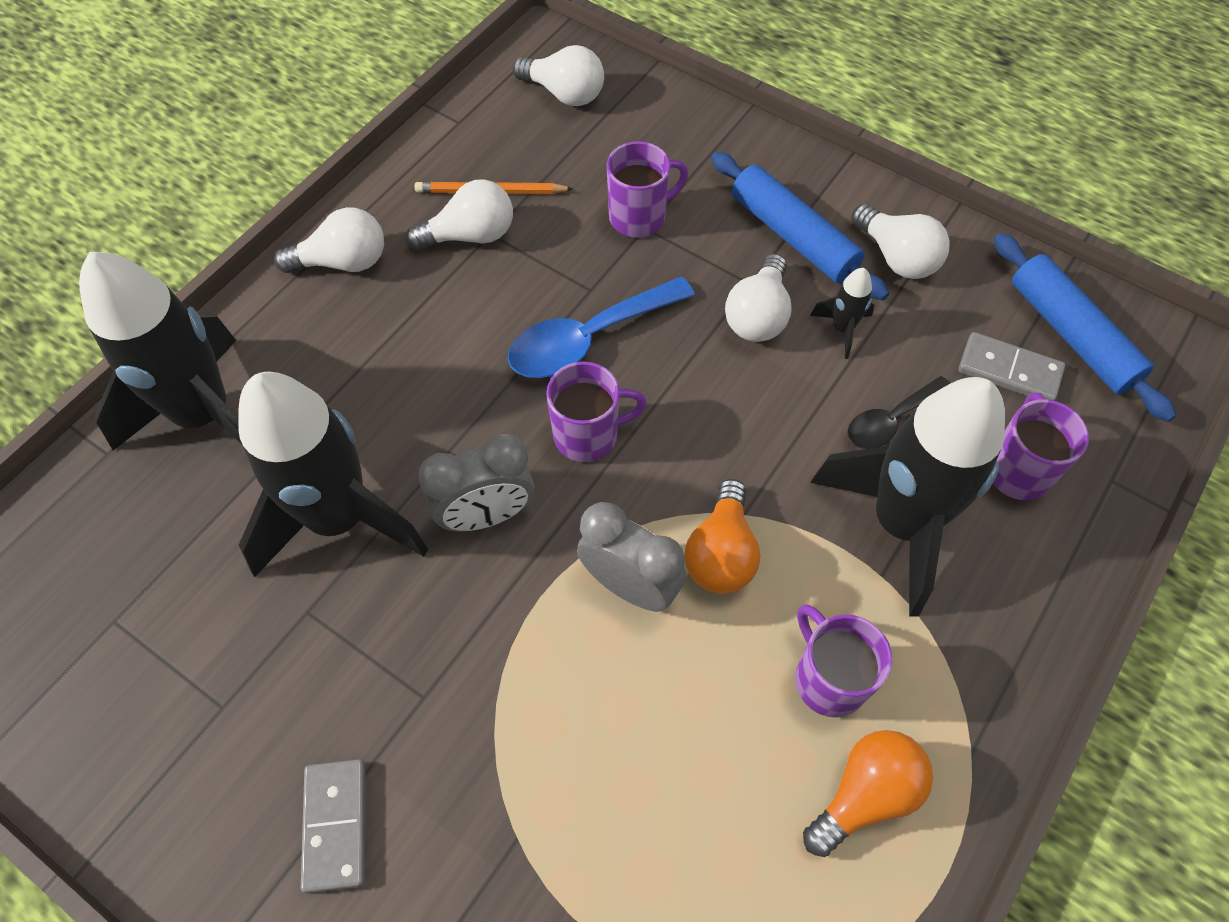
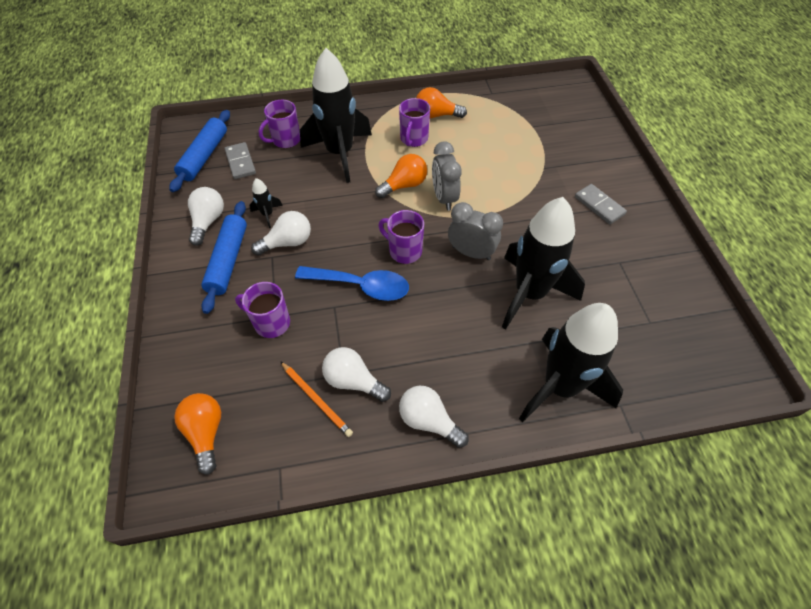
camera: 135 degrees left, 5 degrees down
grey domino [301,759,366,893] -> grey domino turned 75 degrees counterclockwise [575,184,627,224]
white light bulb [513,45,604,106] -> orange light bulb [174,393,221,475]
black spoon [847,376,950,449] -> none

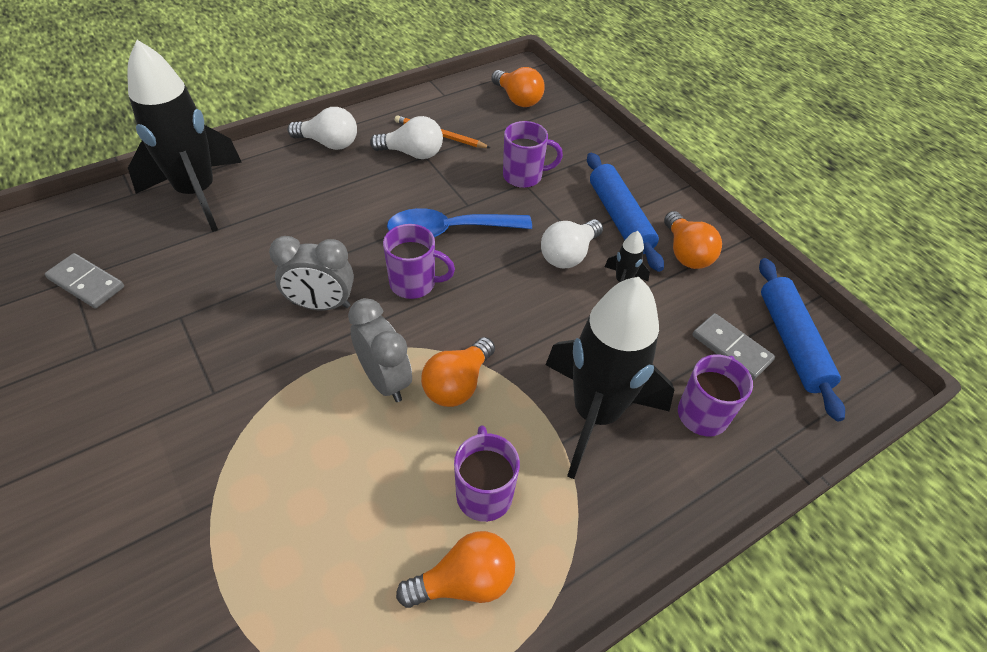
camera: 155 degrees right, 5 degrees down
white light bulb [188,187,224,246] -> orange light bulb [664,211,722,269]
black rocket [502,197,585,329] -> none
grey domino [575,184,627,224] -> grey domino moved to [45,253,124,308]

